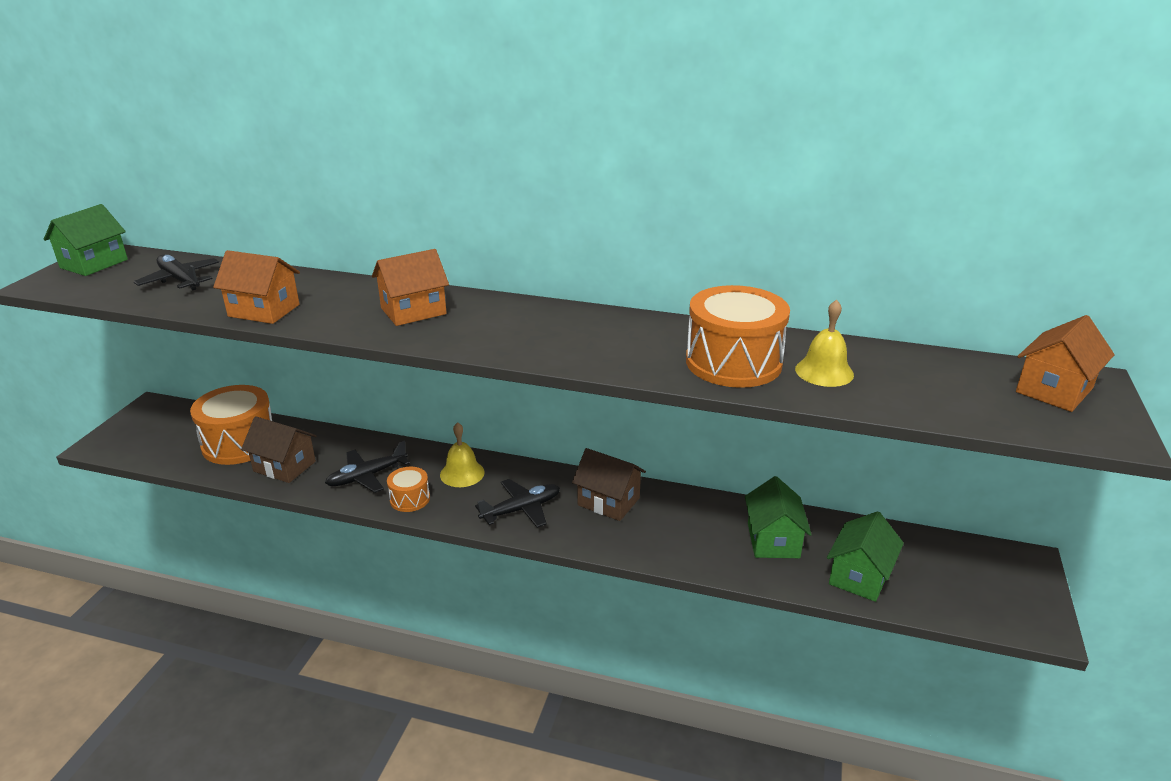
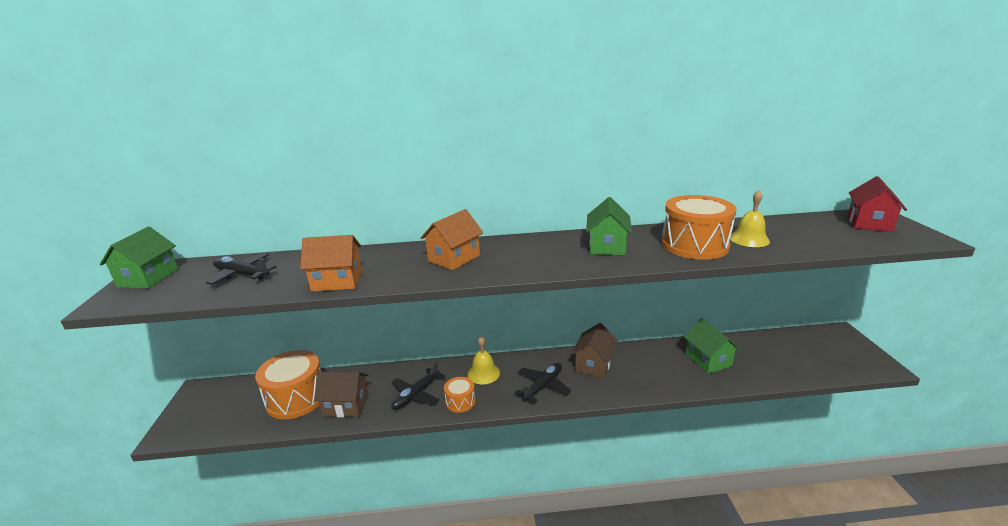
camera: 20 degrees left, 5 degrees down
brown house [572,448,646,521] -> brown house turned 75 degrees counterclockwise [571,323,618,378]
green house [827,511,904,602] -> green house moved to [586,197,632,255]
orange house [1016,315,1115,412] -> red house [848,176,907,232]

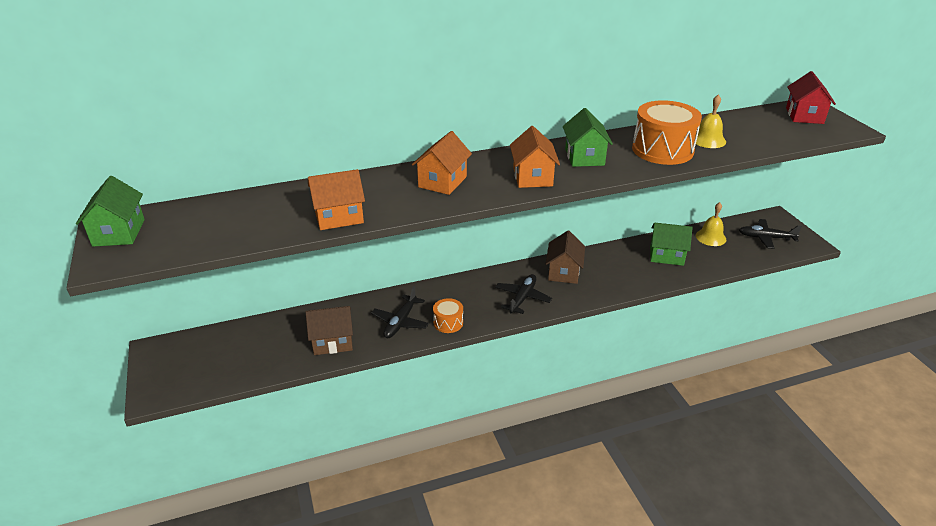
camera: 15 degrees left, 10 degrees up
black plane [206,253,276,285] -> black plane moved to [739,219,802,249]
orange drum [255,350,321,419] -> none
yellow bell [468,336,500,384] -> yellow bell moved to [696,202,726,246]
green house [684,318,740,374] -> green house turned 45 degrees counterclockwise [650,223,692,266]
none -> orange house [510,126,560,188]

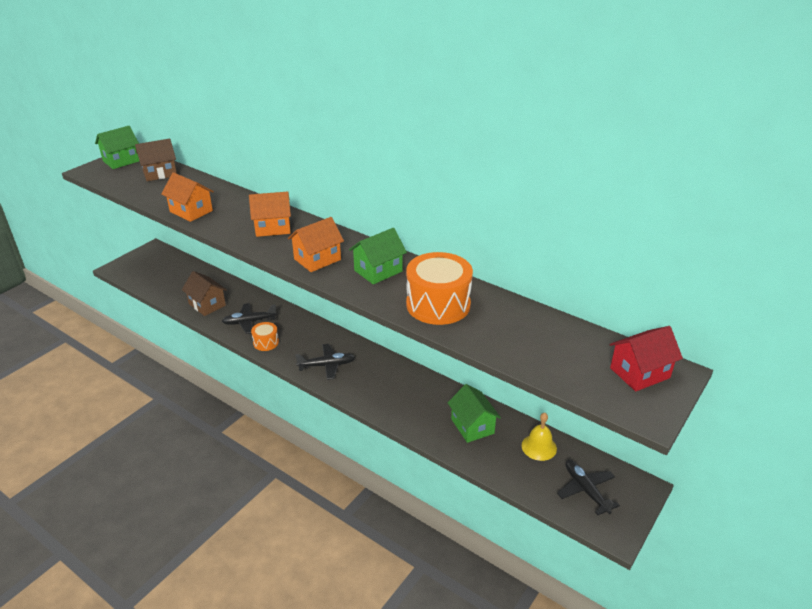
camera: 55 degrees right, 0 degrees up
brown house [546,231,585,284] -> brown house moved to [135,139,177,181]
yellow bell [695,94,726,148] -> none

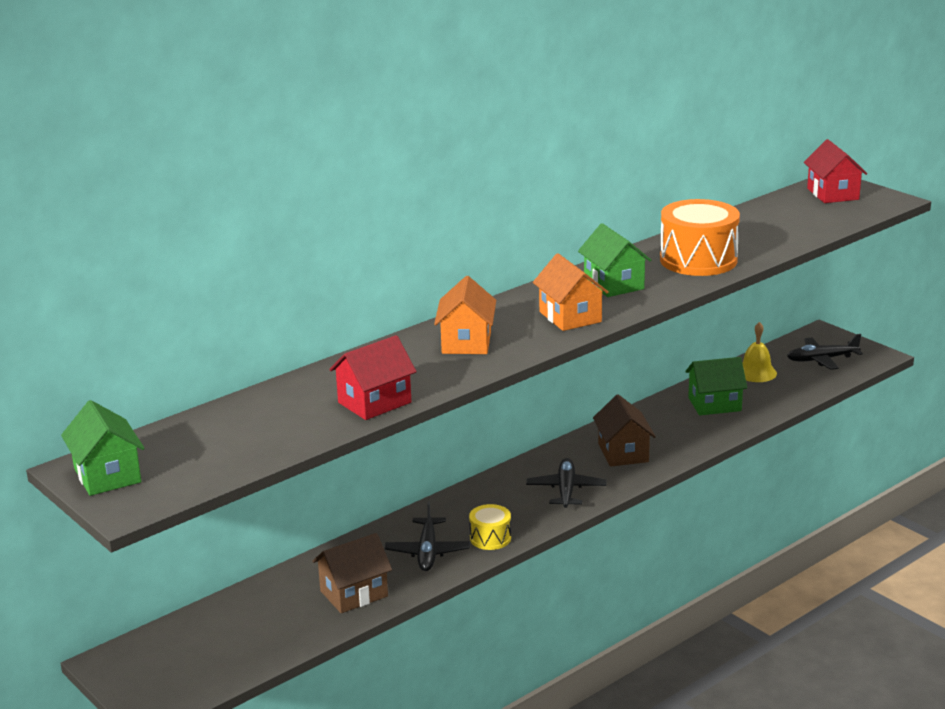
camera: 75 degrees left, 10 degrees down
brown house [135,139,177,181] -> brown house moved to [593,394,656,467]
orange house [162,172,214,222] -> red house [329,335,417,420]
orange drum [251,322,279,351] -> yellow drum [469,504,511,550]

